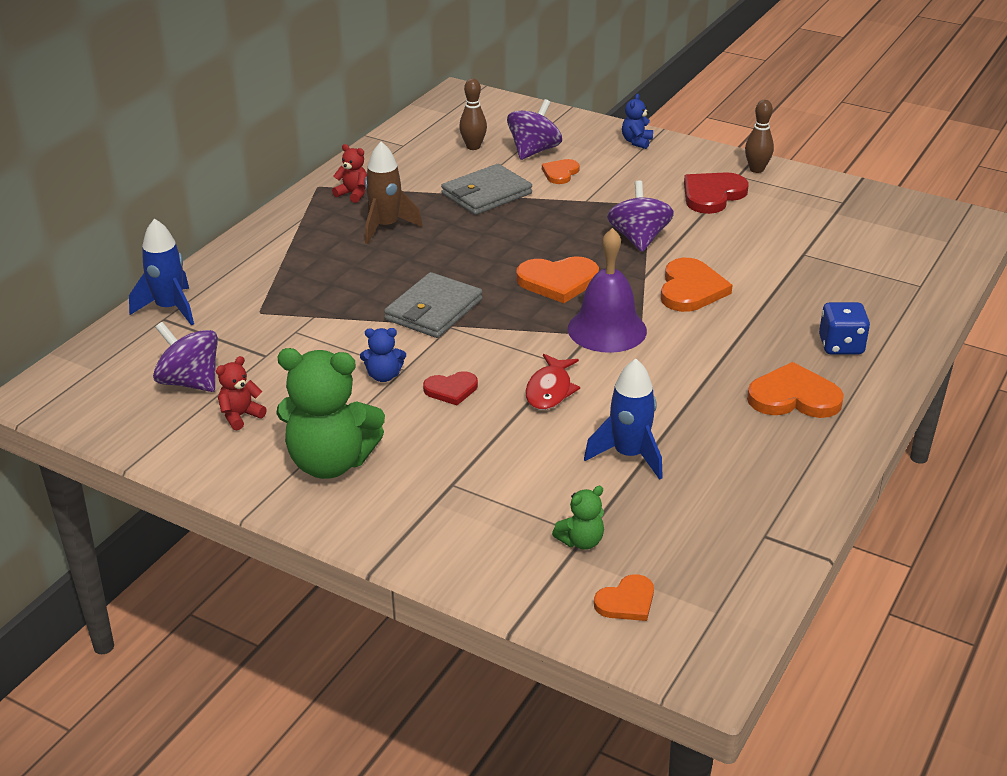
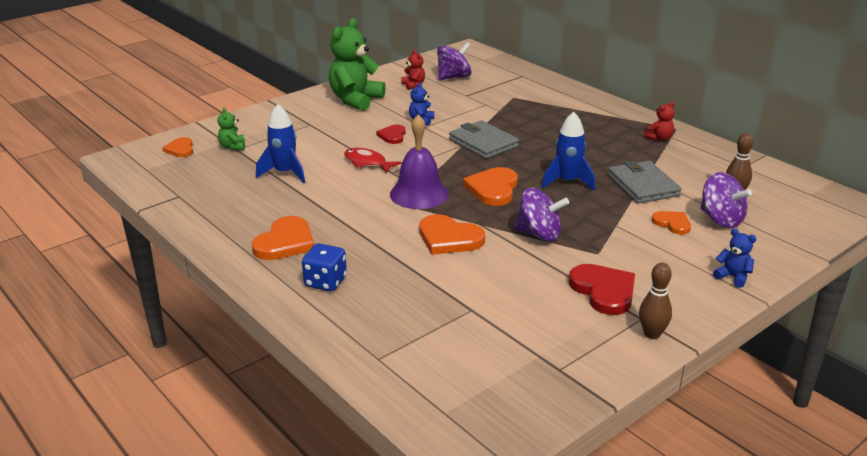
camera: 110 degrees right, 5 degrees down
blue rocket [129,218,194,325] -> blue rocket moved to [541,112,595,191]
brown rocket [365,142,423,244] -> none

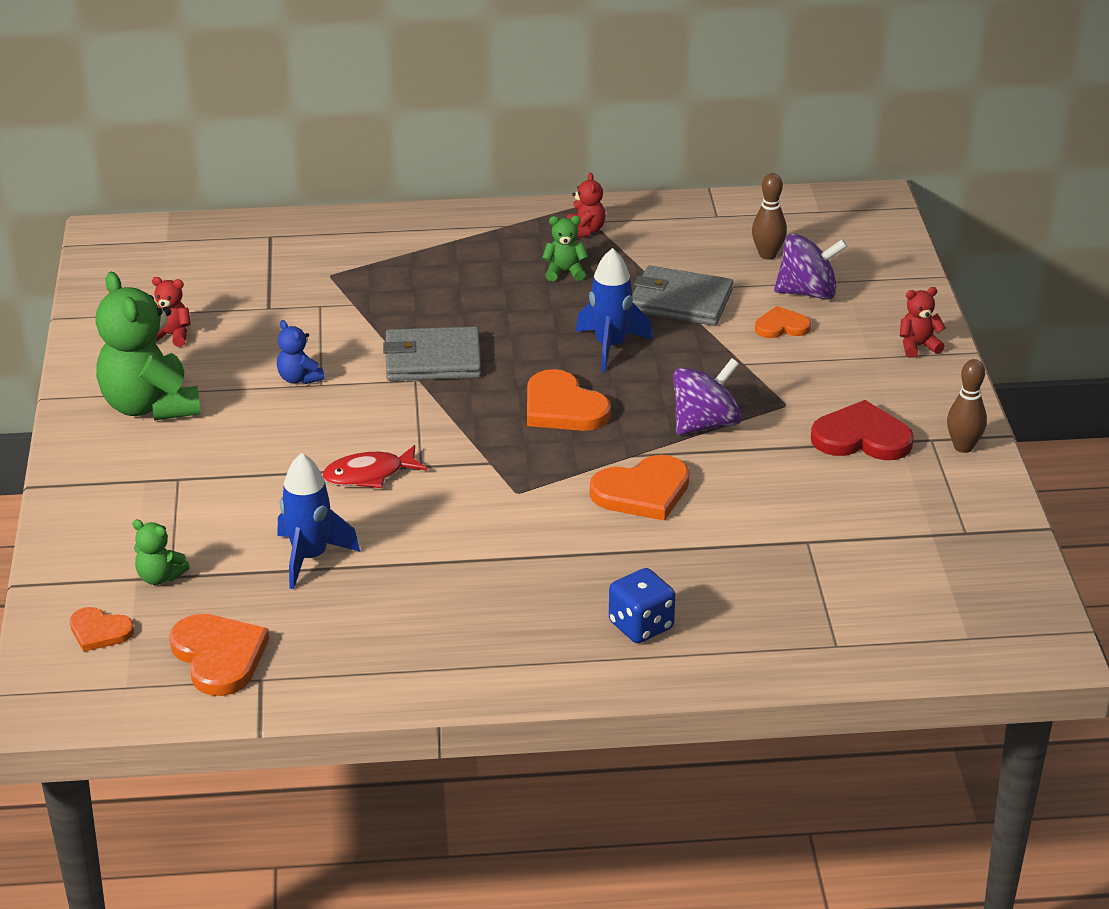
camera: 55 degrees left, 5 degrees up
orange heart [252,216,314,260] -> orange heart moved to [169,614,269,696]
red heart [376,125,406,144] -> none
purple bell [390,114,449,209] -> none
purple spinning top [437,42,472,80] -> none
blue teddy bear [713,229,757,288] -> red teddy bear [900,287,946,358]
none -> green teddy bear [542,216,588,281]

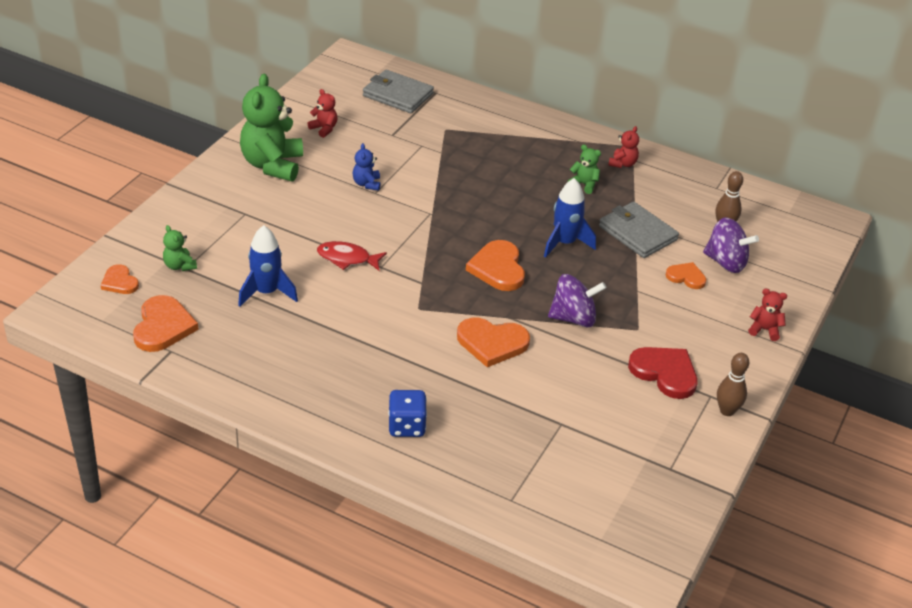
camera: 30 degrees right, 5 degrees up
grey wallet [383,327,481,381] -> grey wallet moved to [363,70,434,113]

